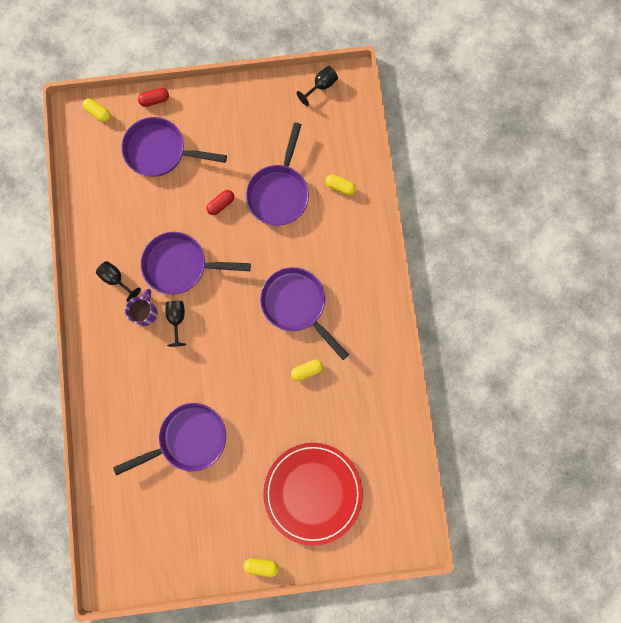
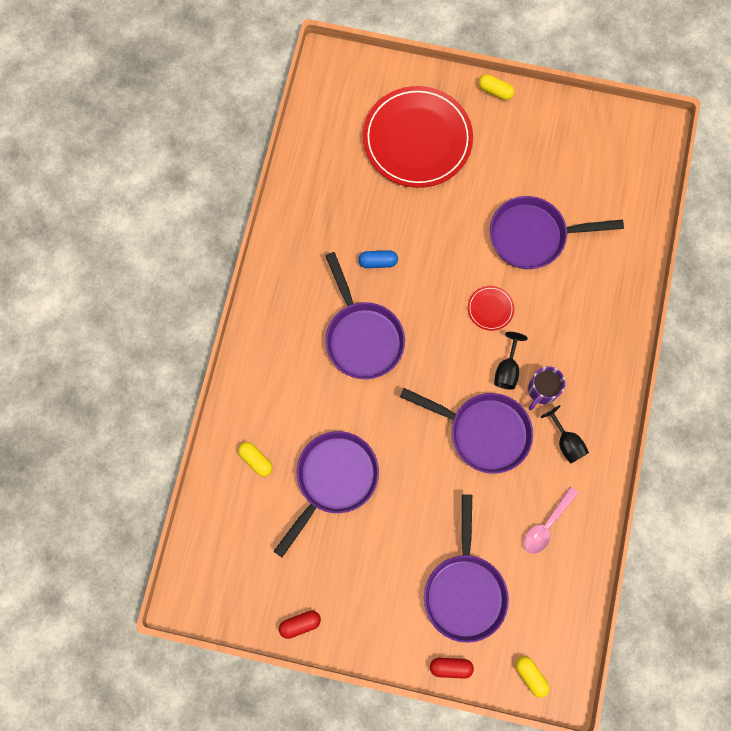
camera: 160 degrees left, 5 degrees down
purple pan [121,117,227,177] -> purple pan turned 60 degrees clockwise [424,494,509,643]
red capsule [206,190,234,215] -> red capsule moved to [279,611,321,639]
yellow capsule [291,359,323,381] -> blue capsule [358,250,398,268]
black goblet [296,66,338,106] -> none
none -> red plate [468,286,514,331]
none -> pink spoon [524,487,578,554]

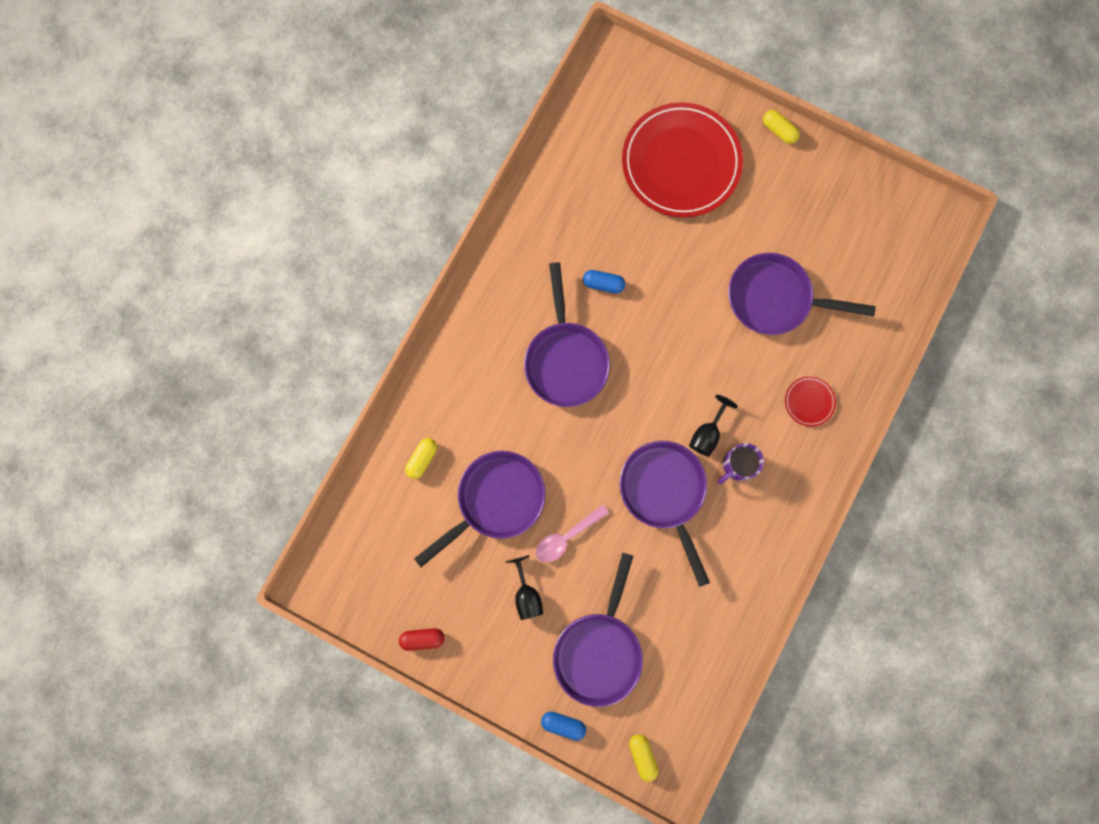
camera: 15 degrees right, 5 degrees up
yellow capsule [238,442,273,476] -> yellow capsule turned 60 degrees clockwise [405,438,437,479]
purple pan [400,388,533,474] -> purple pan turned 150 degrees counterclockwise [620,441,710,587]
red capsule [430,658,474,679] -> blue capsule [541,712,586,741]
red plate [468,286,514,331] -> red plate moved to [785,376,836,427]
pink spoon [524,487,578,554] -> pink spoon moved to [536,504,609,562]
black goblet [540,405,589,464] -> black goblet moved to [505,555,543,620]

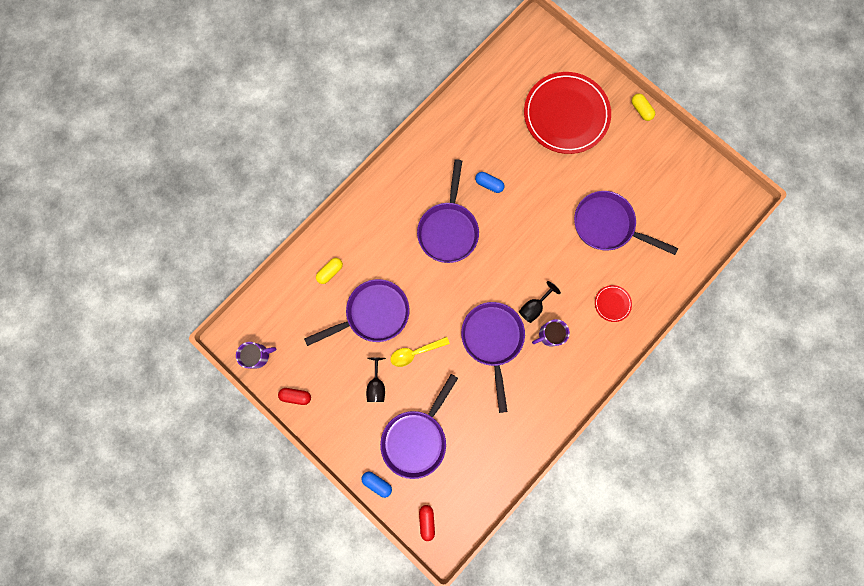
camera: 15 degrees right, 0 degrees up
pink spoon [536,504,609,562] -> yellow spoon [390,337,450,367]
yellow capsule [629,734,658,782] -> red capsule [419,505,435,541]
none -> purple mug [236,342,276,368]

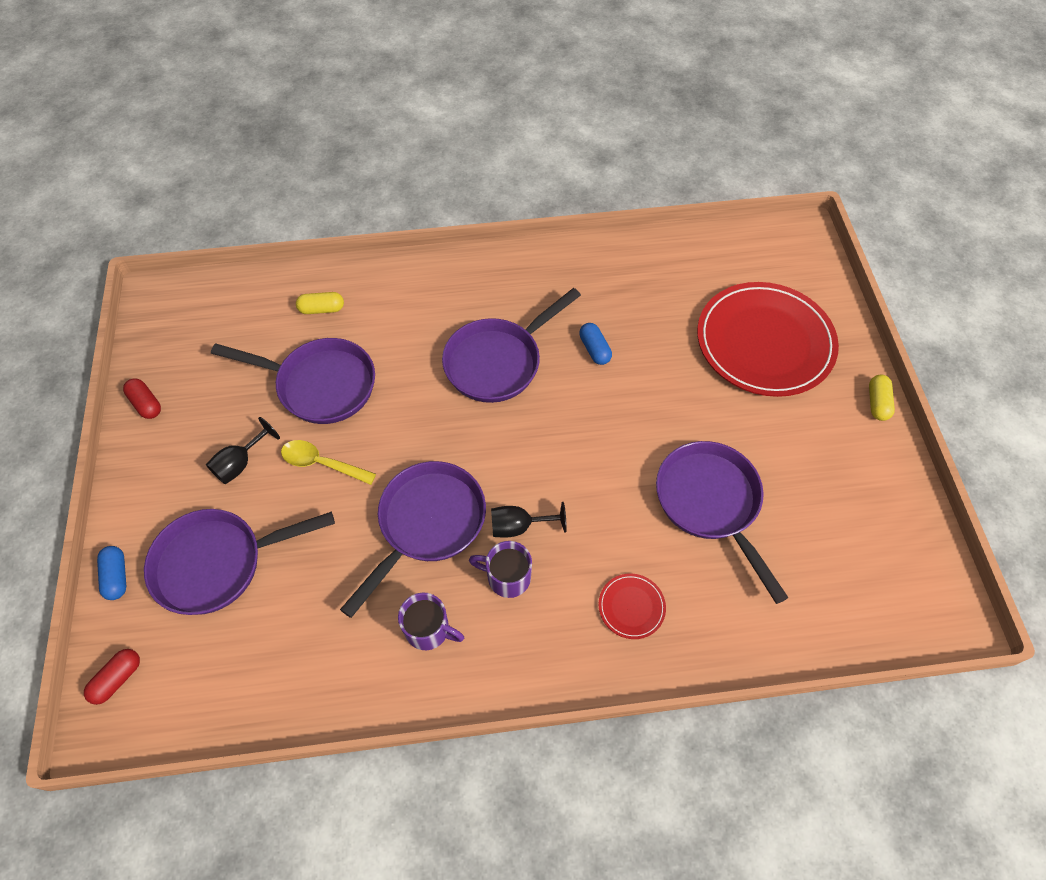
camera: 40 degrees right, 20 degrees down
purple mug [236,342,276,368] -> purple mug moved to [398,593,464,650]

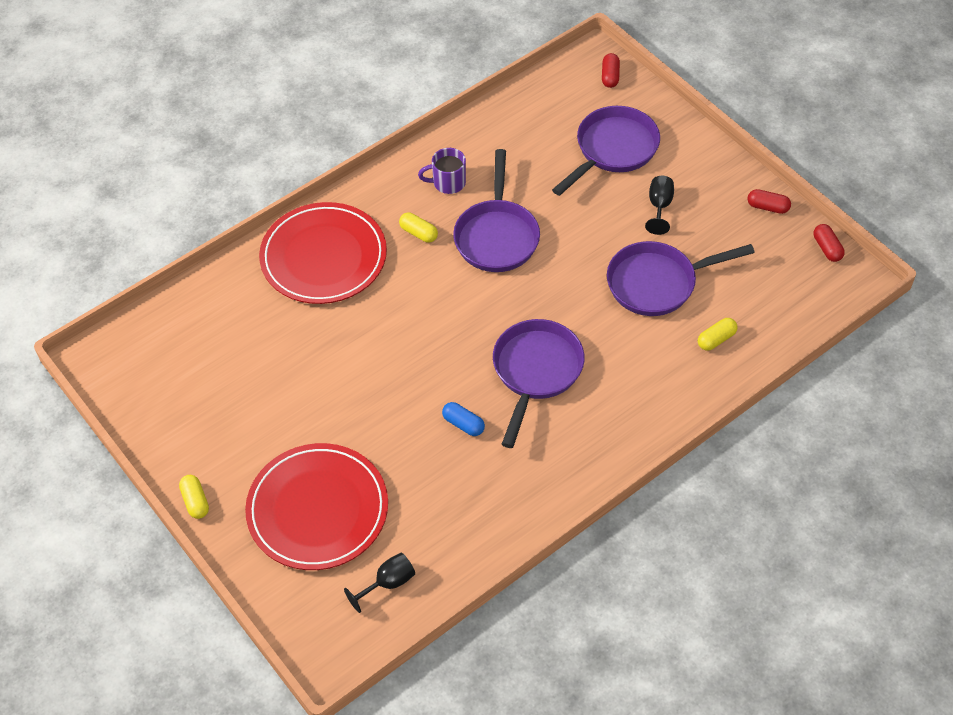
camera: 150 degrees right, 5 degrees down
blue capsule [97,546,126,600] -> none
yellow spoon [281,440,376,485] -> none
purple mug [469,541,532,598] -> yellow capsule [399,213,438,243]
black goblet [491,502,567,538] -> black goblet moved to [344,553,415,613]
red plate [598,573,666,639] -> red plate [259,202,387,304], size x2.46
purple pan [656,441,788,604] -> none
none -> red capsule [814,224,845,262]

